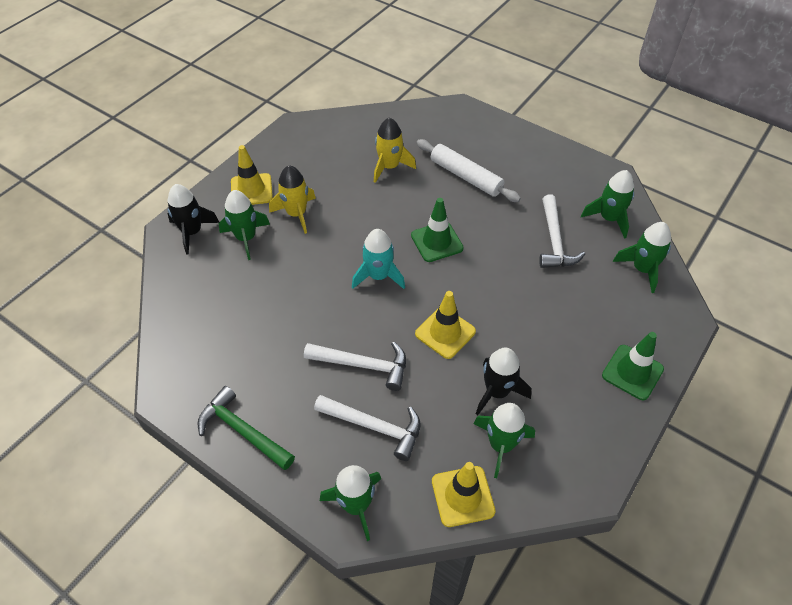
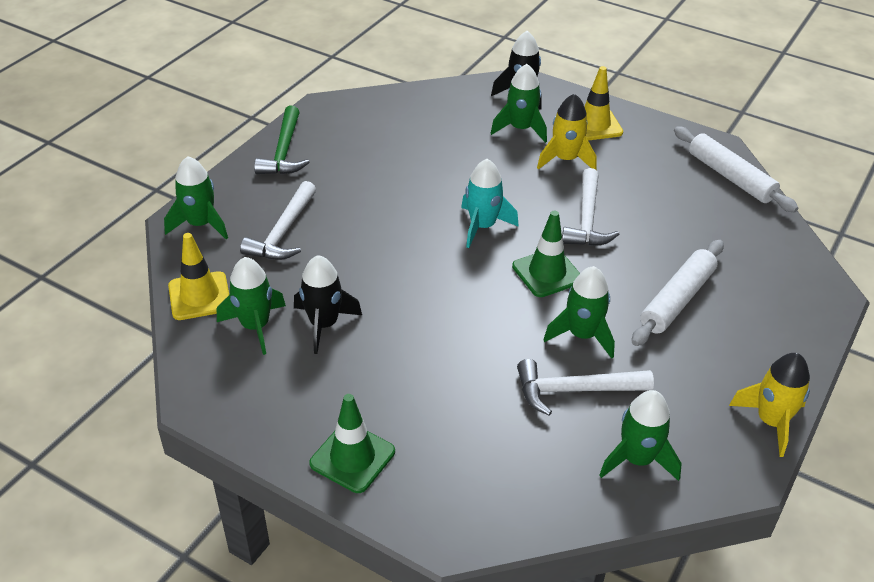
camera: 85 degrees right, 10 degrees down
green hammer [197,386,295,470] -> green hammer turned 150 degrees clockwise [254,106,309,175]
white hammer [304,342,406,391] -> white hammer moved to [562,168,620,246]
yellow rocket [374,117,416,183] -> yellow rocket moved to [729,353,810,457]
yellow traffic cone [415,291,476,359] -> none
green rocket [613,222,671,293] -> green rocket moved to [543,266,615,359]
none -> white rolling pin [674,127,798,212]

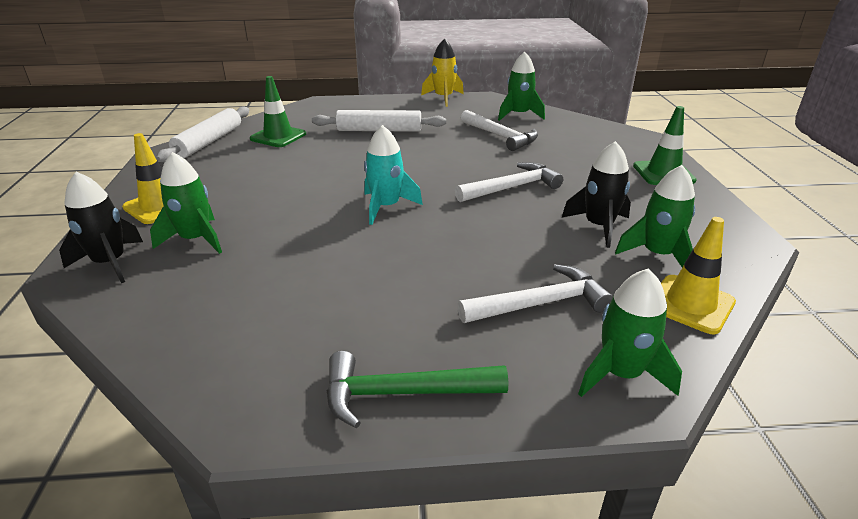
camera: 125 degrees left, 10 degrees down
green hammer [254,106,309,175] -> green hammer turned 150 degrees counterclockwise [327,351,508,428]
green traffic cone [512,211,580,297] -> green traffic cone moved to [250,76,306,147]
yellow rocket [537,93,596,170] -> none
green rocket [543,266,615,359] -> none
white hammer [562,168,620,246] -> white hammer moved to [455,162,563,202]

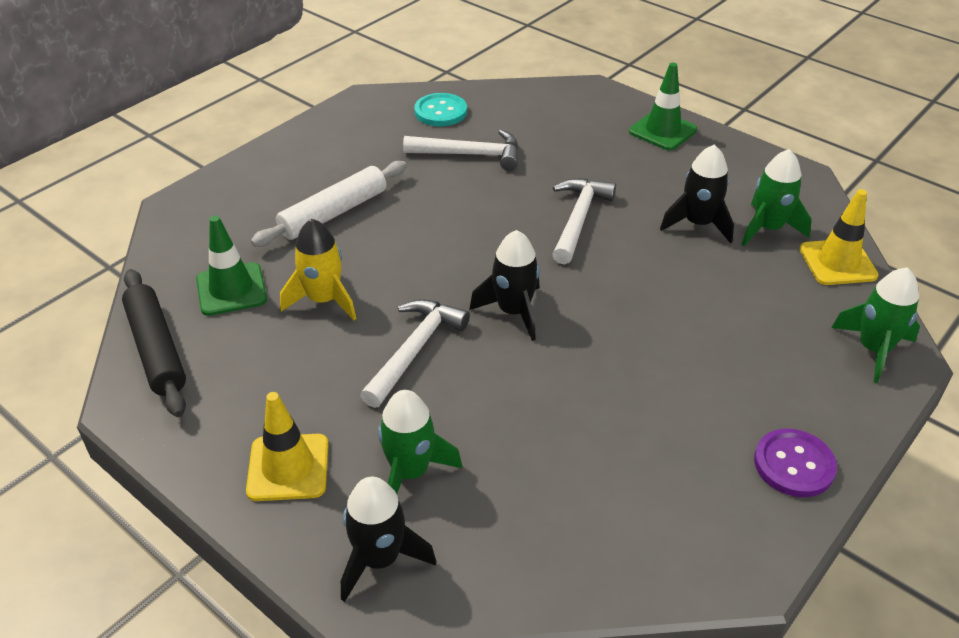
camera: 45 degrees left, 10 degrees up
white rolling pin [156,106,249,162] -> black rolling pin [122,269,186,417]
green hammer [327,351,508,428] -> purple button [754,429,837,497]
turquoise rocket [364,125,423,225] -> black rocket [469,230,540,341]
yellow rocket [421,39,464,107] -> yellow rocket moved to [280,219,356,320]
white hammer [457,264,613,323] -> white hammer moved to [360,299,470,408]
green rocket [498,52,545,121] -> turquoise button [414,93,467,126]

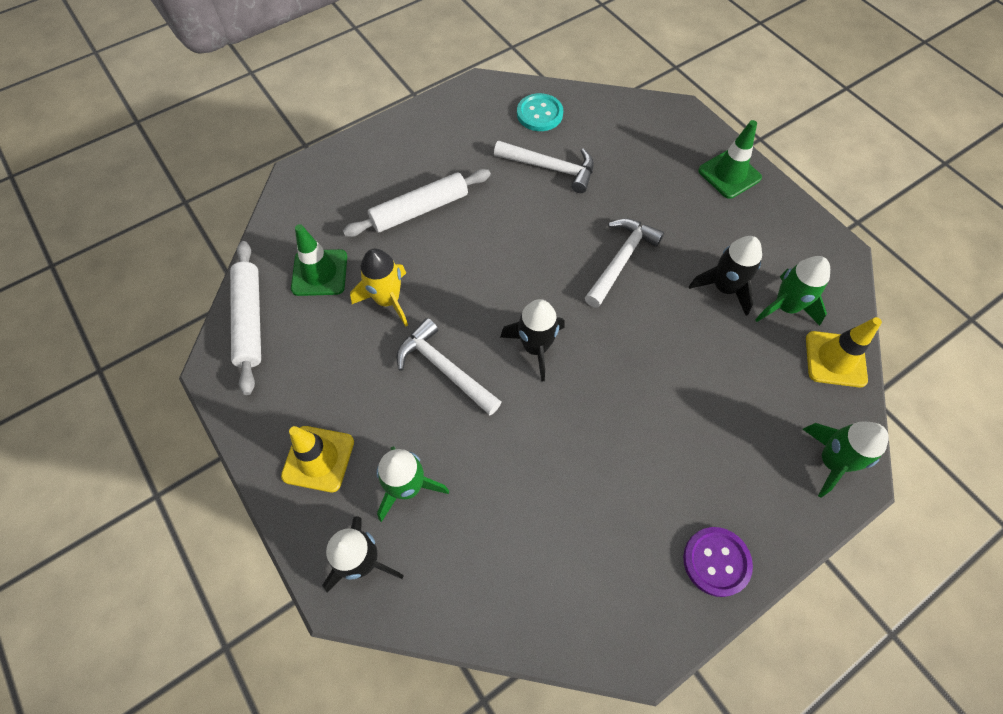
camera: 15 degrees right, 20 degrees up
black rolling pin [122,269,186,417] -> white rolling pin [230,241,261,395]
white hammer [360,299,470,408] -> white hammer turned 90 degrees counterclockwise [396,318,501,415]

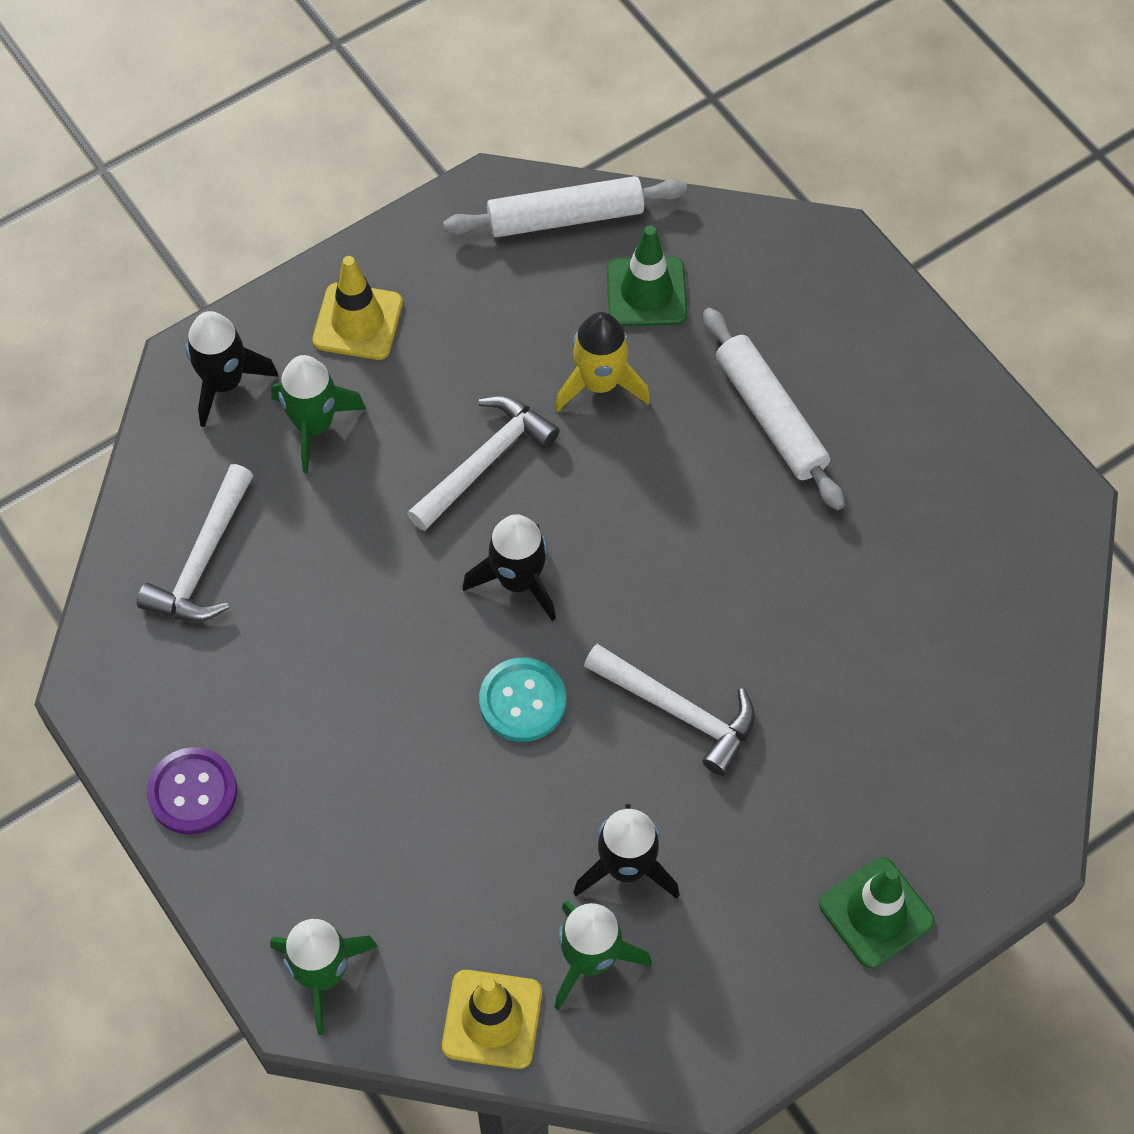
camera: 90 degrees right, 0 degrees up
white hammer [494,141,594,193] -> white hammer moved to [137,464,253,622]
turquoise button [517,93,563,131] -> turquoise button moved to [479,658,566,742]

